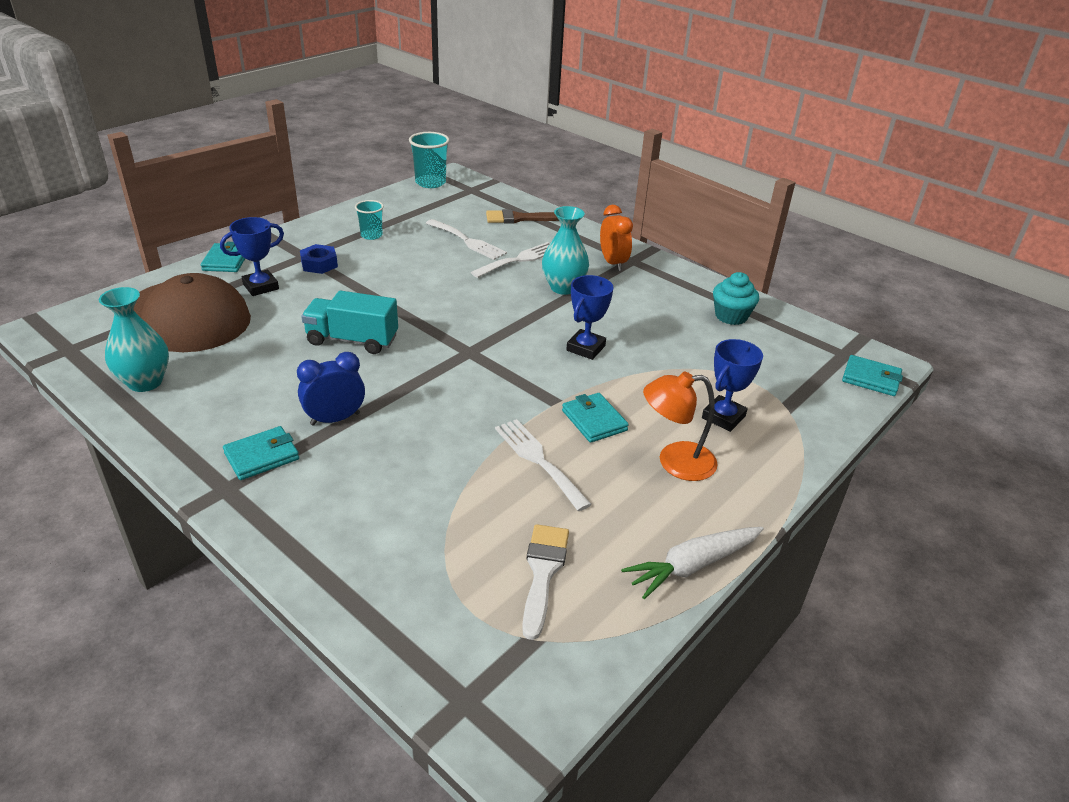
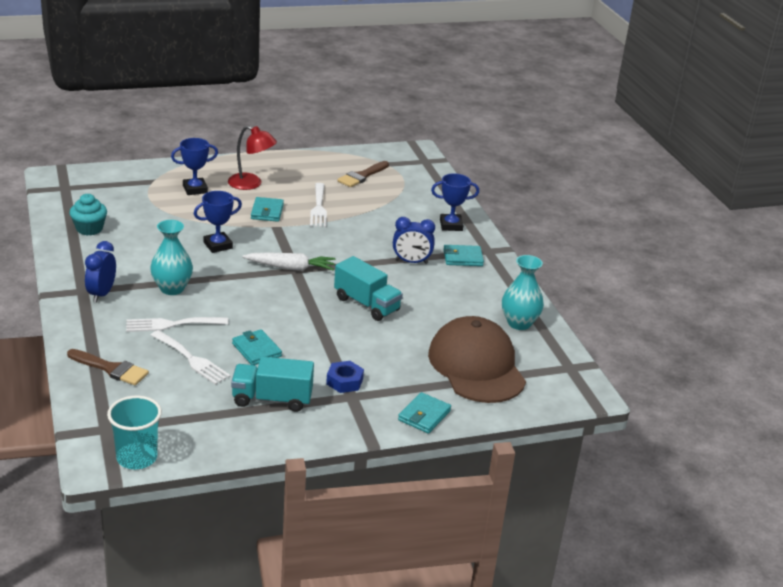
camera: 150 degrees left, 5 degrees down
blue trophy [220,217,284,296] -> blue trophy moved to [431,173,479,231]
turquoise cup [355,200,384,240] -> turquoise truck [231,357,314,412]
white fork [426,219,507,260] -> white fork turned 150 degrees clockwise [151,330,231,385]
white brush [522,524,569,640] -> brown brush [337,161,389,187]
orange clock [600,205,633,271] -> blue clock [85,241,116,302]
white carrot [621,527,764,599] -> white carrot moved to [242,253,335,271]
orange lamp [643,371,718,481] -> red lamp [228,126,277,190]
turquoise wallet [842,355,903,396] -> turquoise wallet moved to [232,329,282,365]

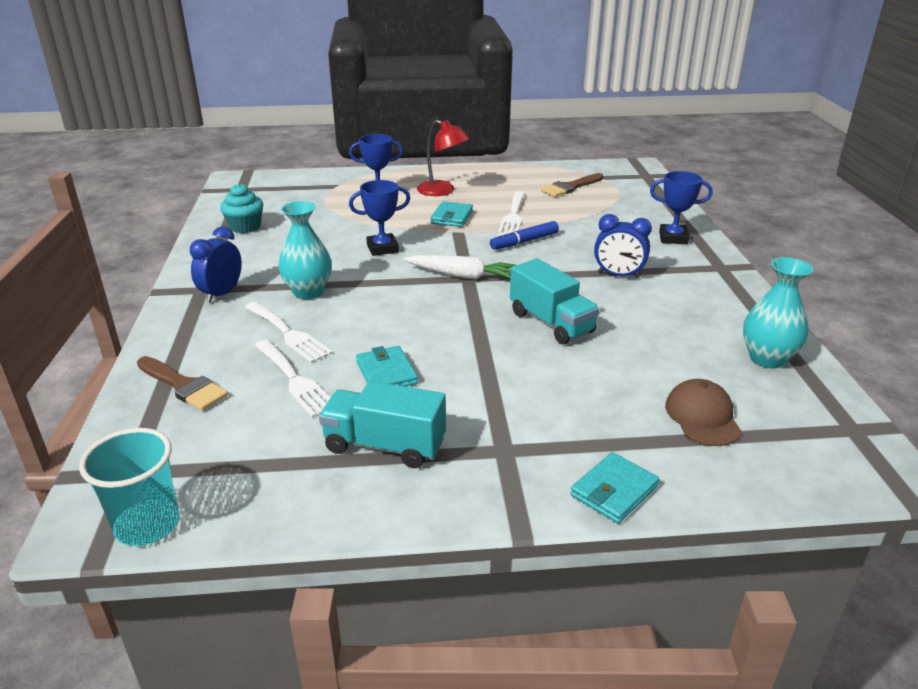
camera: 15 degrees right, 0 degrees up
white fork [126,317,229,332] -> white fork turned 135 degrees counterclockwise [245,302,333,363]
blue nut [326,361,364,393] -> none
brown cap [428,316,526,403] -> brown cap [665,379,742,446], size x0.50
turquoise wallet [444,245,484,266] -> none
none -> blue marker [490,221,559,250]

